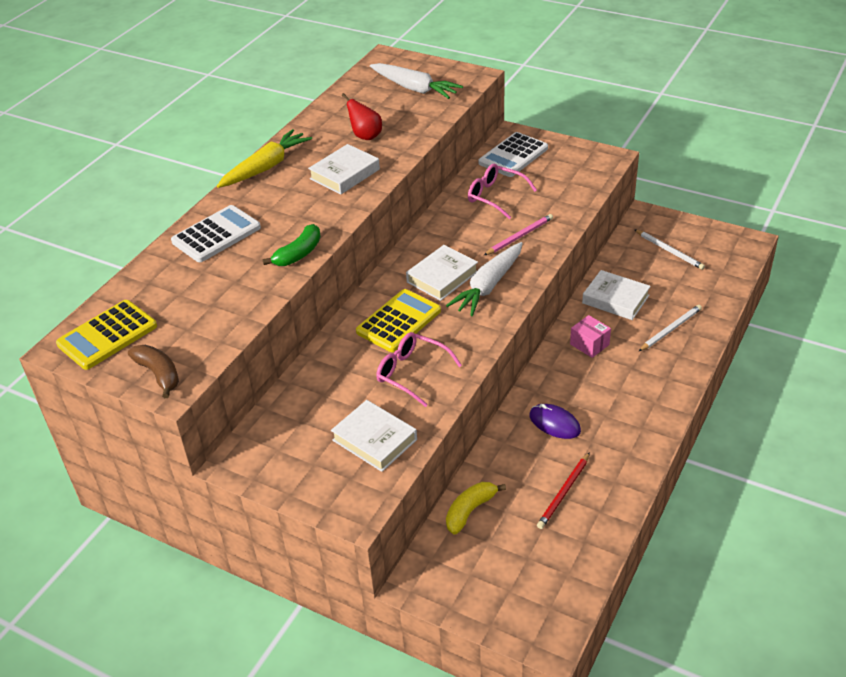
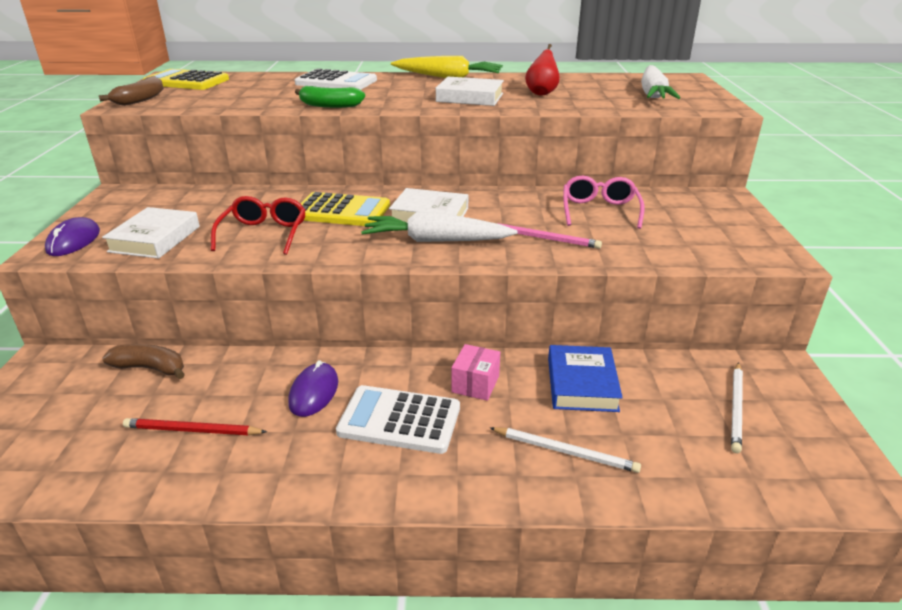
camera: 60 degrees right, 10 degrees down
pink glasses [376,332,462,407] -> red glasses [211,196,306,255]
yellow banana [446,482,506,535] -> brown banana [102,344,185,379]
white calculator [479,132,548,177] -> white calculator moved to [336,385,460,454]
white book [582,270,651,320] -> blue book [548,345,623,412]
none -> purple mouse [45,217,100,256]

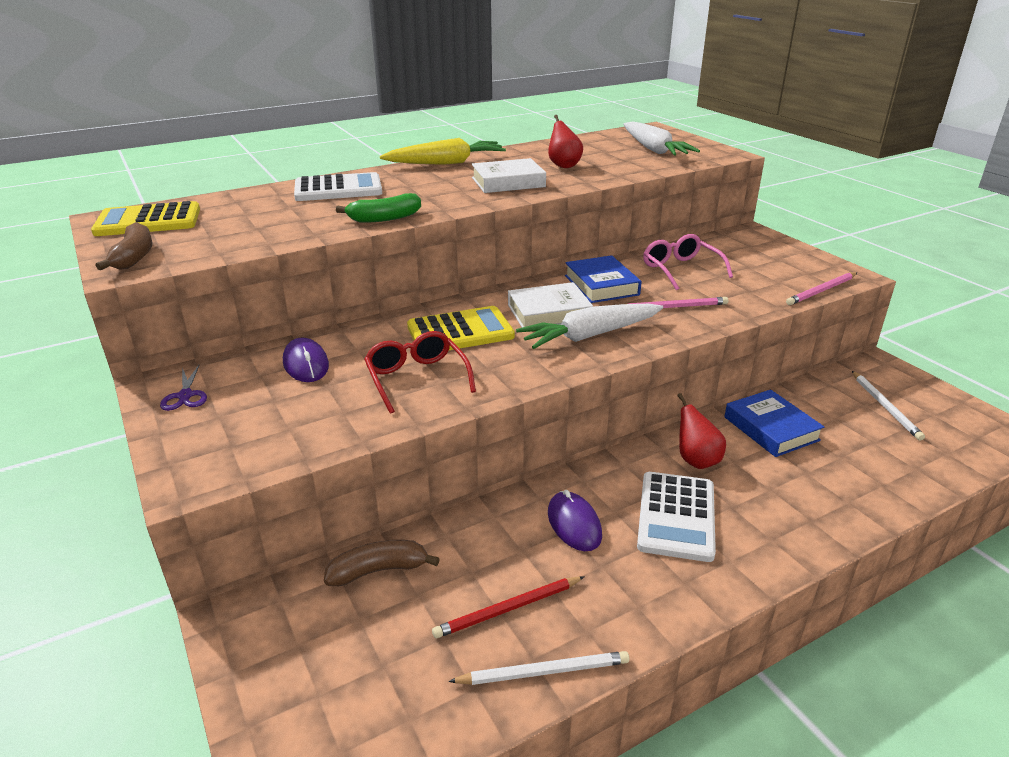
camera: 30 degrees left, 0 degrees up
purple mouse [45,217,100,256] -> purple mouse moved to [283,337,329,382]
white book [102,207,200,259] -> none
white calculator [336,385,460,454] -> white calculator turned 60 degrees counterclockwise [637,472,716,562]
pink box [452,344,500,401] -> red pear [677,393,726,469]
white pencil [490,427,641,473] -> white pencil moved to [448,651,629,685]
none -> purple scissors [160,365,207,411]
none -> blue book [565,255,642,303]
none -> pink pencil [786,272,857,305]

